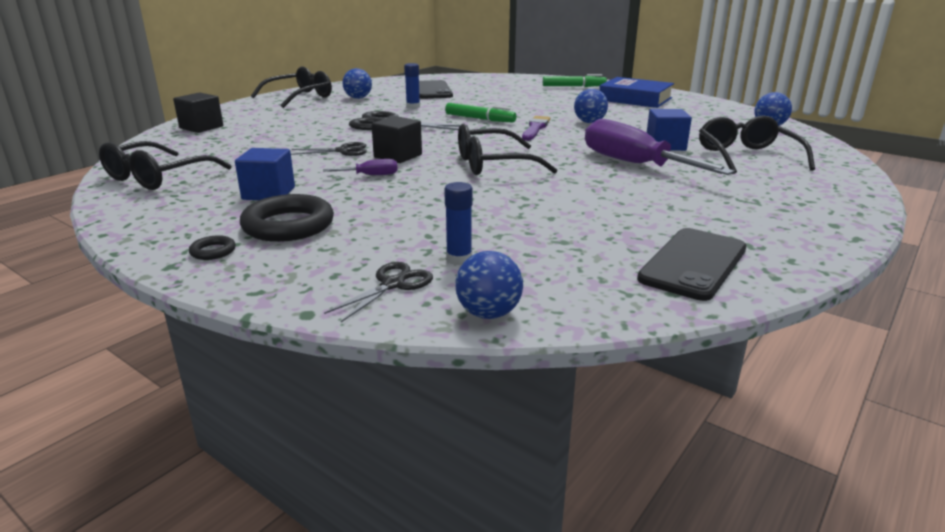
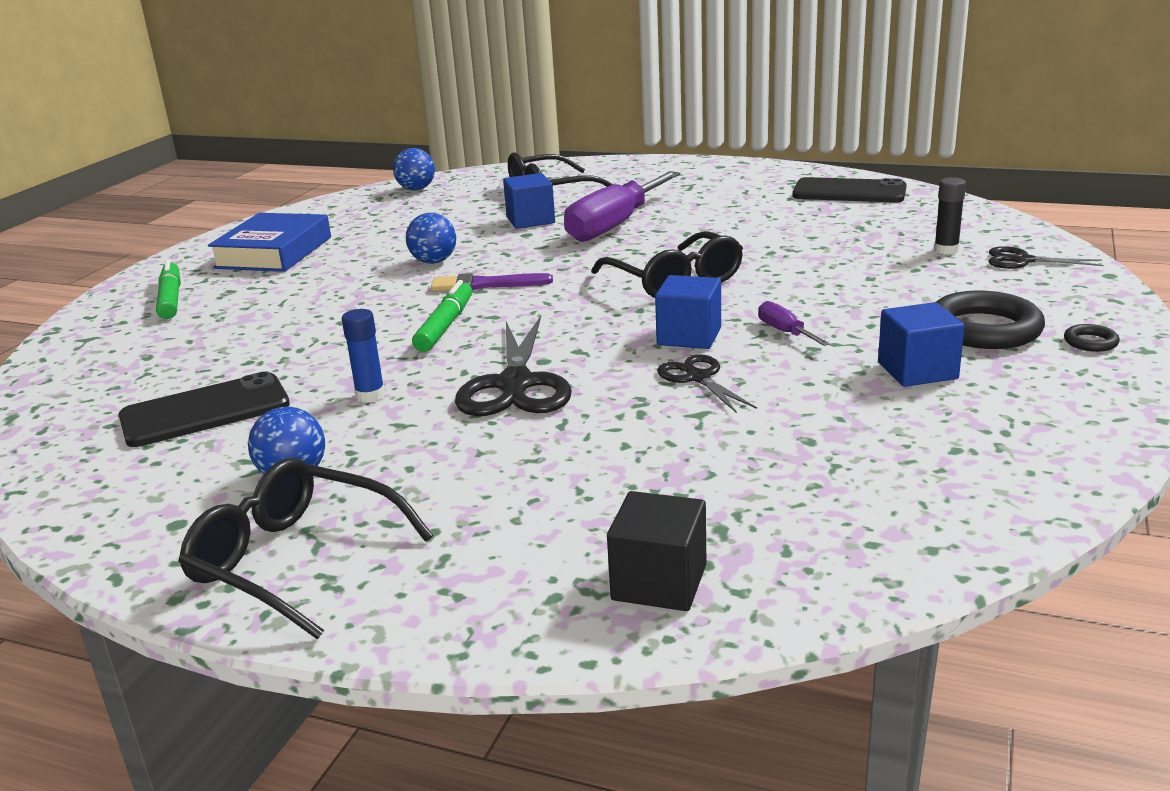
camera: 105 degrees left, 0 degrees up
black glasses [99,141,232,190] -> none
black cube [371,116,422,163] -> blue cube [655,275,721,349]
blue glue stick [444,182,473,265] -> black glue stick [934,177,966,255]
blue ball [455,251,523,319] -> none

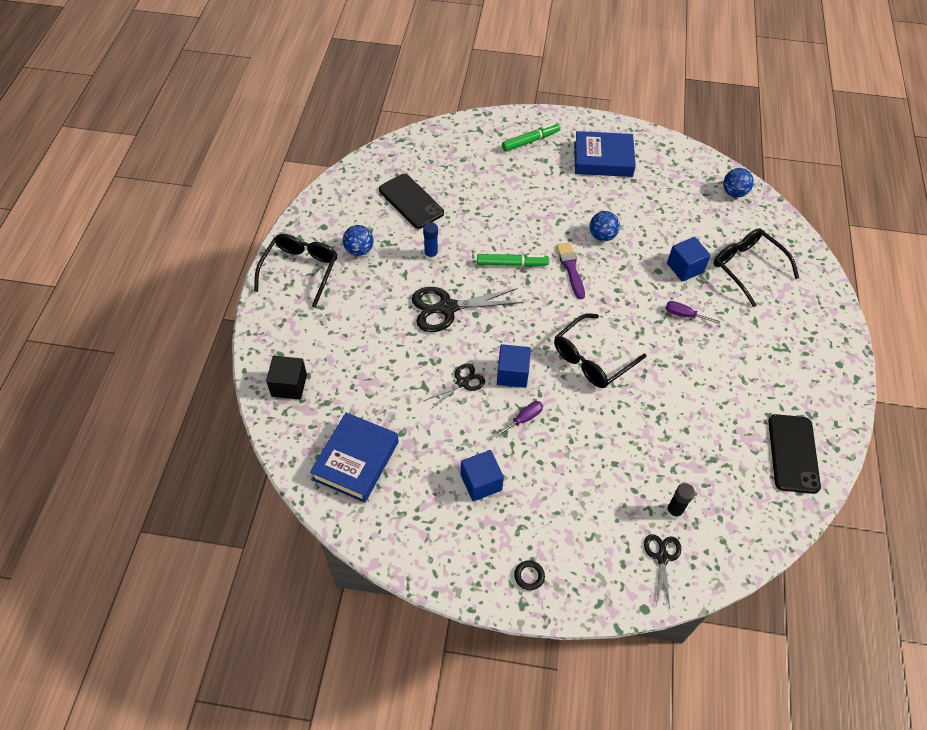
camera: 75 degrees right, 30 degrees up
purple screwdriver [564,171,680,242] -> purple screwdriver [665,301,720,324], size x0.43
black ring [936,291,1045,349] -> none
none -> blue book [310,412,399,503]

